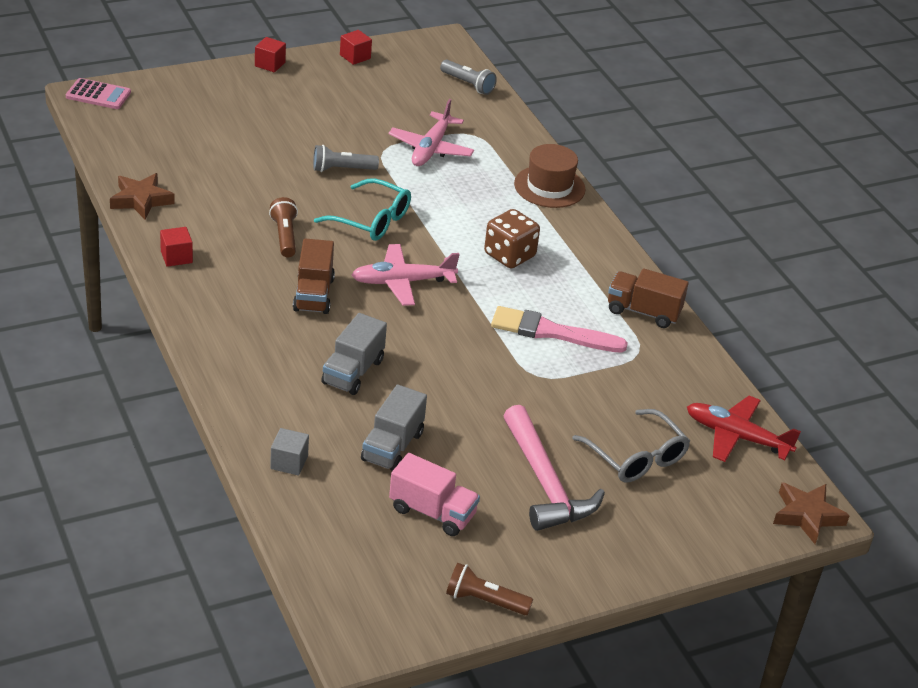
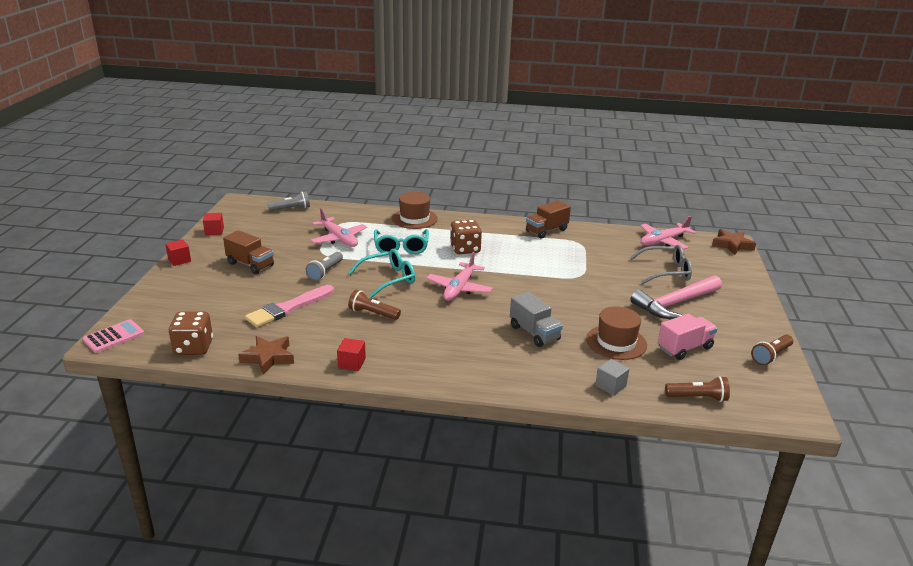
camera: 55 degrees left, 10 degrees down
brown truck [293,238,335,314] -> brown truck moved to [223,230,274,274]
grey truck [361,385,427,471] -> brown hat [586,306,647,360]
pink brush [491,306,628,353] -> pink brush moved to [245,285,334,327]
pink hammer [503,405,605,531] -> pink hammer turned 135 degrees clockwise [630,275,722,319]
red plane [687,396,801,462] -> pink plane [640,216,696,250]
none -> brown dice [169,311,213,355]
none -> turquoise glasses [374,229,429,254]
none -> brown flashlight [665,376,730,402]

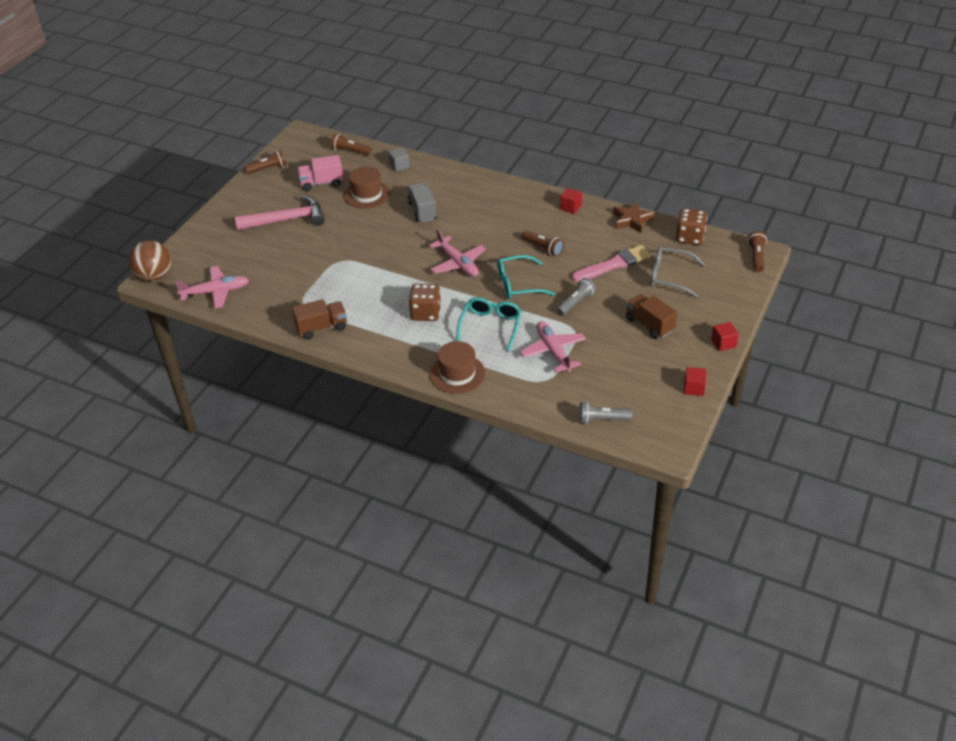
camera: 160 degrees left, 15 degrees up
pink calculator [83,319,144,353] -> brown flashlight [747,231,767,272]
pink plane [427,252,493,301] -> pink plane turned 105 degrees clockwise [429,229,486,277]
grey glasses [630,245,692,284] -> grey glasses moved to [650,246,705,298]
brown star [712,229,756,255] -> brown ball [128,240,171,281]

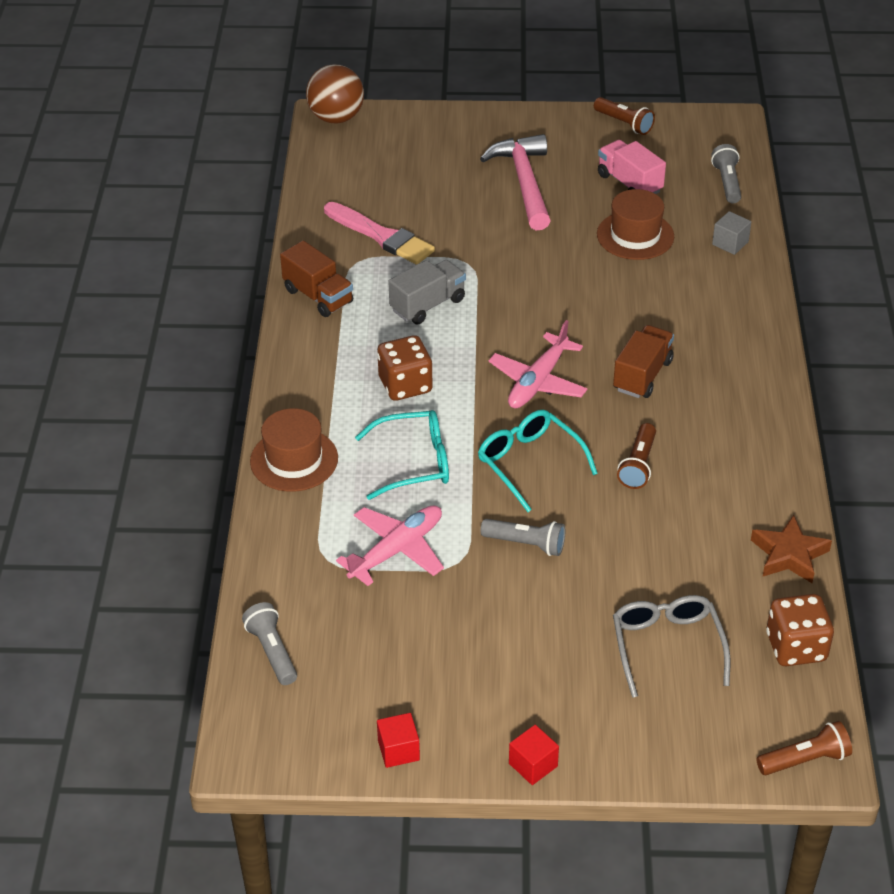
camera: 65 degrees right, 0 degrees up
pink plane [175,266,249,309] -> none
pink hammer [235,195,325,230] -> pink hammer turned 150 degrees counterclockwise [480,134,551,230]
brown flashlight [331,133,371,155] -> grey flashlight [711,144,741,204]
grey truck [407,183,437,222] -> grey truck moved to [388,260,466,324]
red cube [560,188,582,214] -> none
pink brush [572,245,652,282] -> pink brush moved to [324,202,435,265]
brown truck [626,294,677,339] -> brown truck moved to [613,325,674,398]

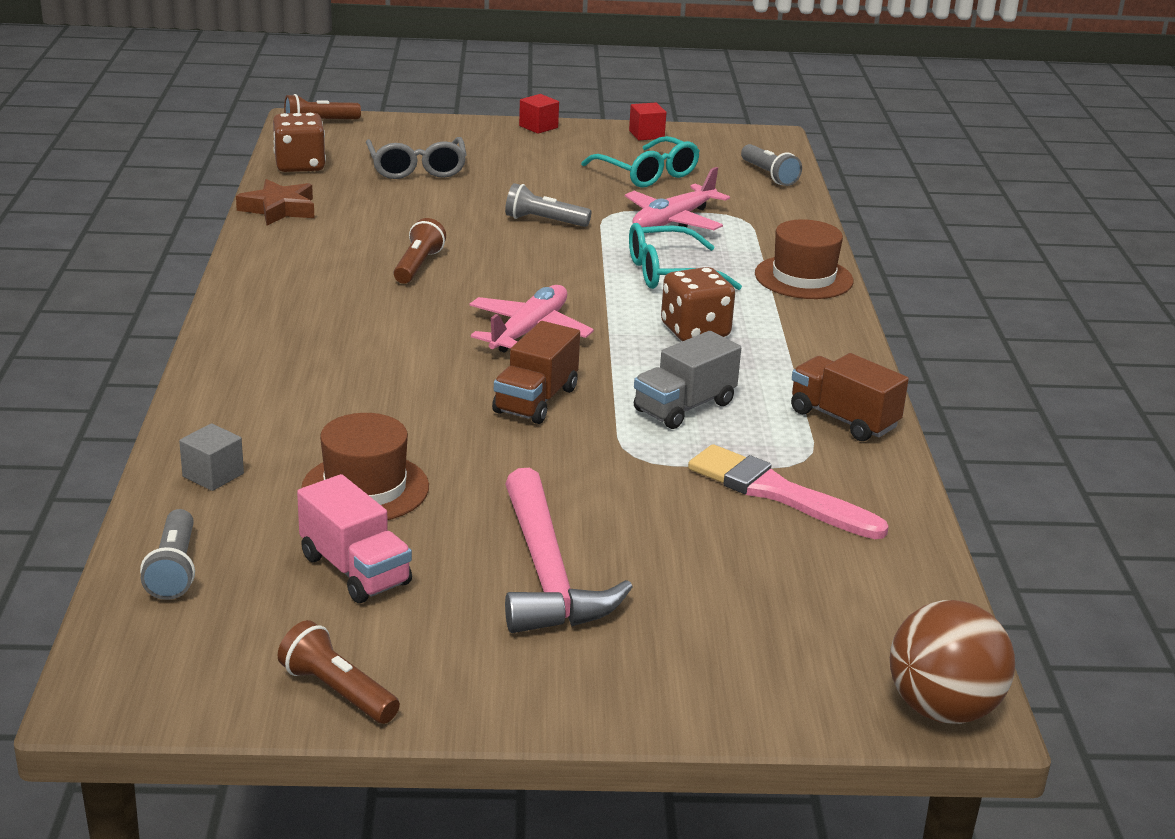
camera: 175 degrees right, 15 degrees down
turquoise glasses [478,410,598,512] -> turquoise glasses moved to [581,136,700,188]
brown truck [613,325,674,398] -> brown truck moved to [492,321,580,424]

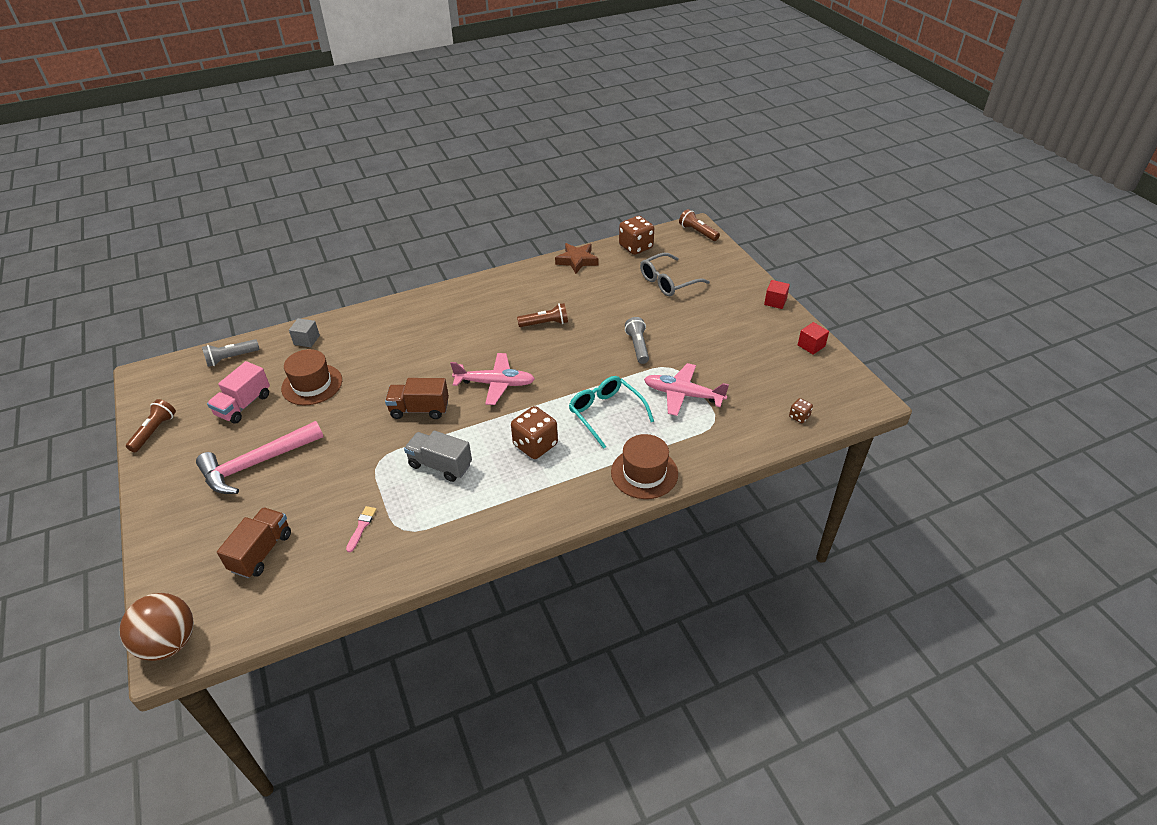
camera: 70 degrees right, 15 degrees up
turquoise glasses [581,136,700,188] -> none
pink brush [688,444,889,539] -> pink brush [346,506,377,552], size x0.45
grey flashlight [741,144,802,186] -> brown dice [789,398,813,423]
brown truck [791,353,909,441] -> brown truck moved to [217,507,291,578]

